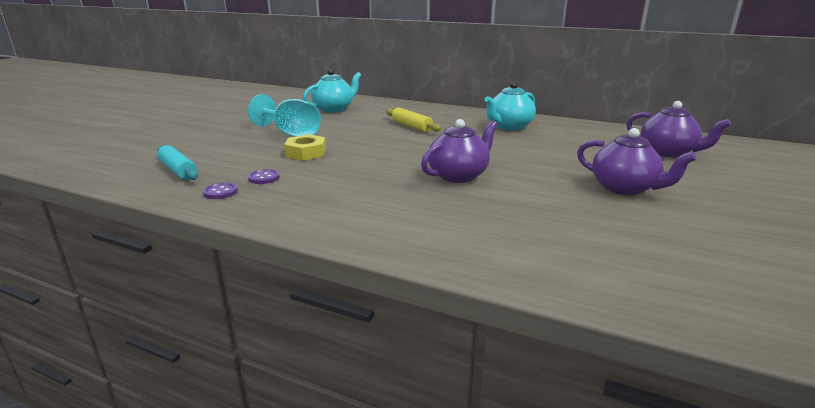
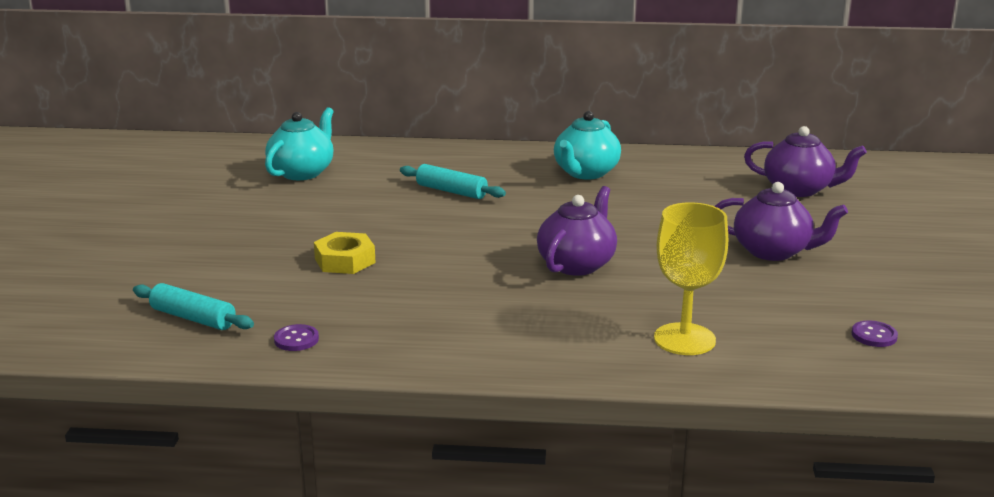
camera: 20 degrees left, 0 degrees up
turquoise goblet [248,94,321,137] -> none
purple button [248,169,280,184] -> purple button moved to [851,320,898,347]
yellow rolling pin [386,108,441,132] -> turquoise rolling pin [400,164,506,199]
none -> yellow goblet [654,202,728,355]

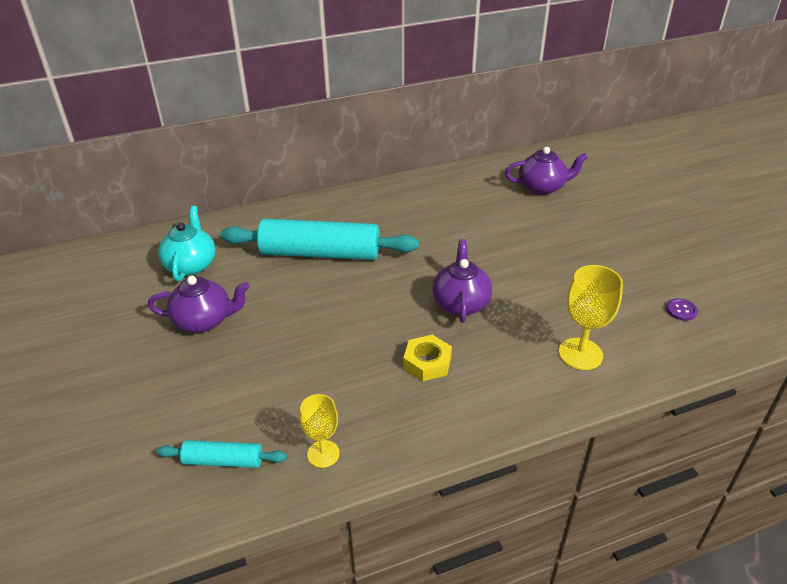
camera: 25 degrees left, 15 degrees up
purple button [274,324,319,351] -> yellow goblet [300,394,340,468]
yellow nut [314,232,376,274] -> yellow nut moved to [403,335,452,381]
turquoise rolling pin [400,164,506,199] -> turquoise rolling pin [220,219,419,260], size x2.08
turquoise teapot [554,111,621,180] -> none
purple teapot [715,182,848,261] -> purple teapot moved to [148,276,250,333]

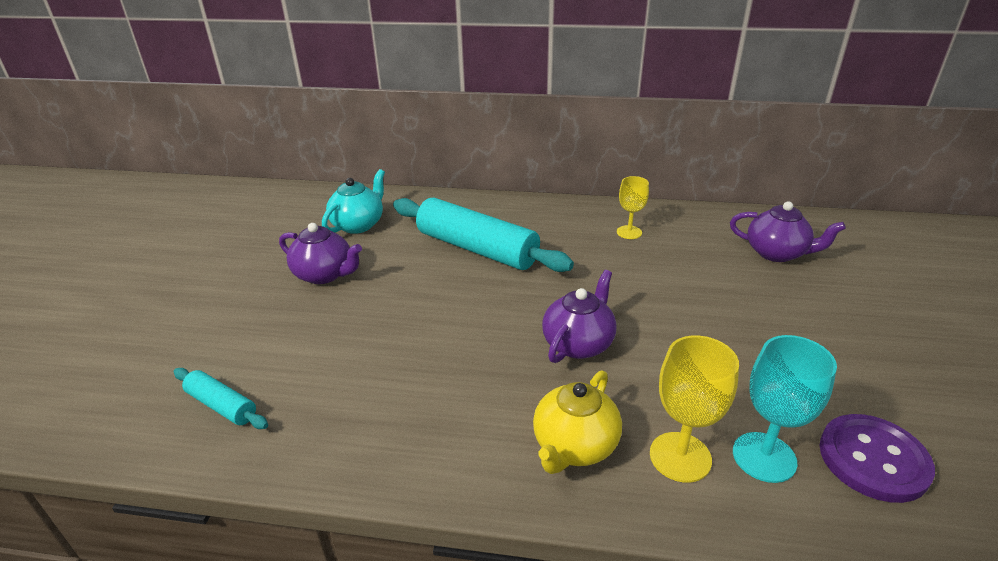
camera: 30 degrees right, 5 degrees down
yellow goblet [300,394,340,468] -> yellow goblet moved to [617,176,649,239]
yellow nut [403,335,452,381] -> none
purple button [666,298,698,321] -> purple button [819,414,935,503], size x2.25
none -> yellow teapot [533,370,622,474]
none -> turquoise goblet [733,335,837,483]

